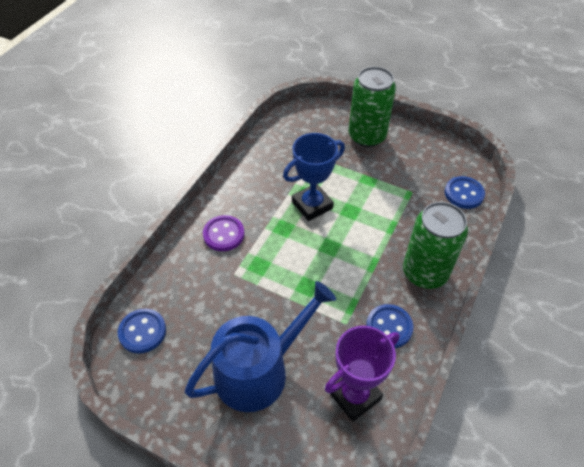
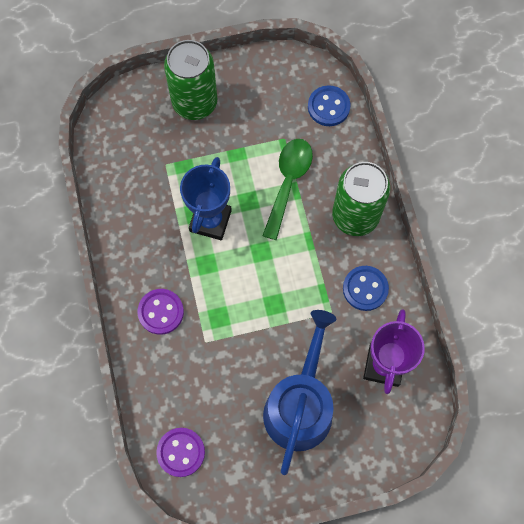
camera: 40 degrees left, 20 degrees up
blue button [118,309,166,354] -> purple button [156,428,205,477]
none -> green spoon [262,139,313,240]

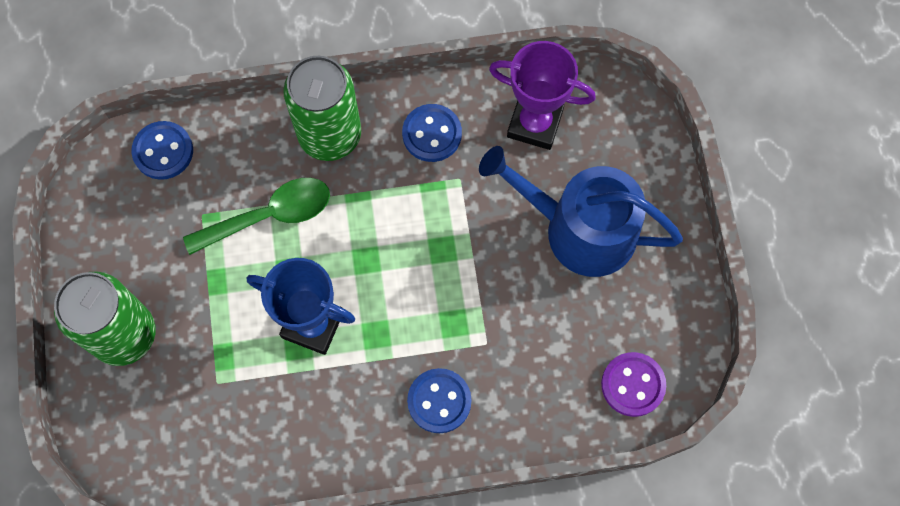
camera: 85 degrees left, 0 degrees up
purple button [137,289,184,335] -> blue button [407,368,472,433]
green spoon [262,139,313,240] -> green spoon turned 135 degrees clockwise [183,178,330,255]

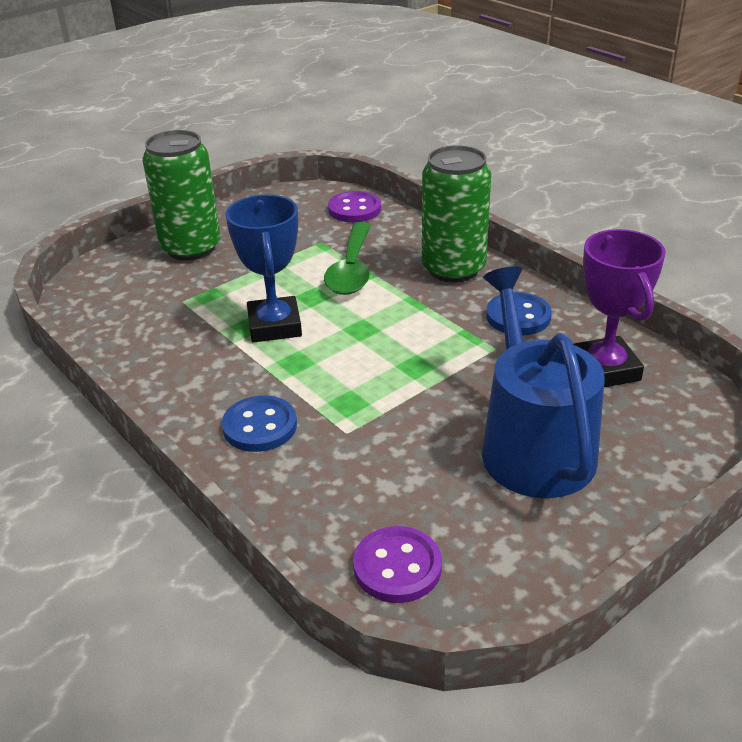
camera: 60 degrees right, 35 degrees down
blue button [131,121,193,180] -> purple button [328,191,381,222]
green spoon [183,178,330,255] -> green spoon turned 60 degrees clockwise [324,222,371,295]

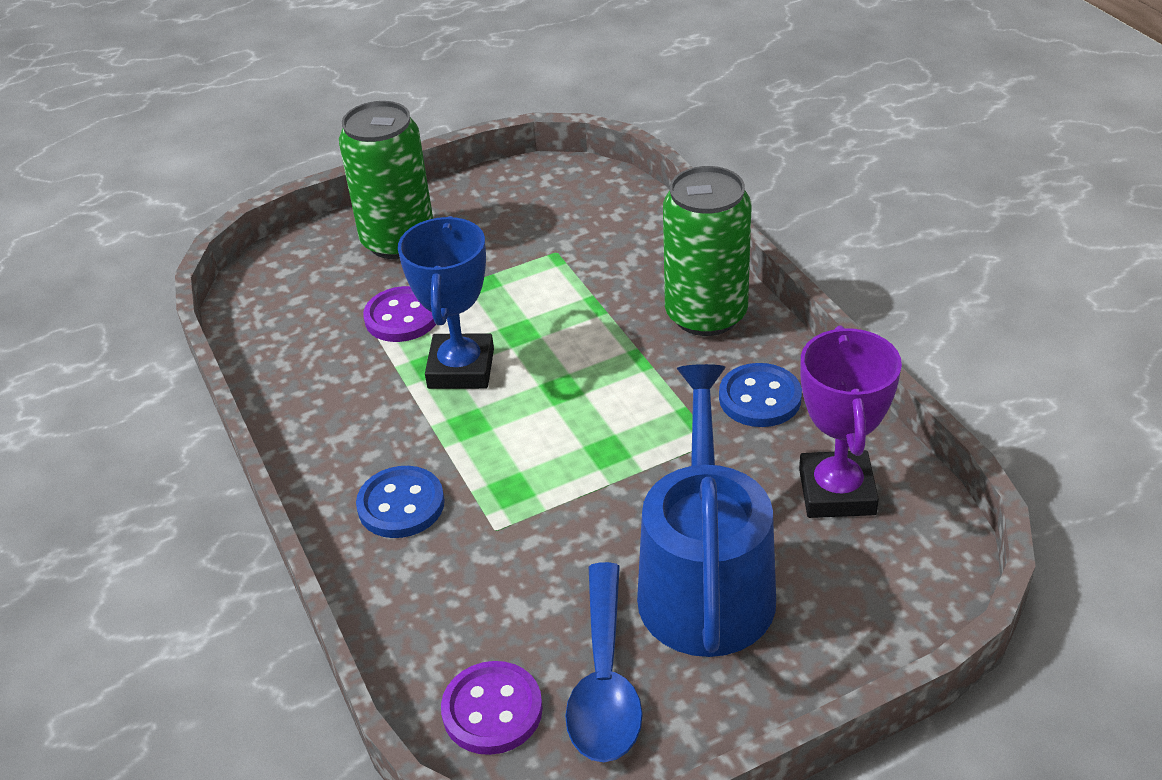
camera: 15 degrees right, 5 degrees up
green spoon [324,222,371,295] -> none
purple button [328,191,381,222] -> purple button moved to [363,286,436,342]
none -> blue spoon [565,562,643,762]

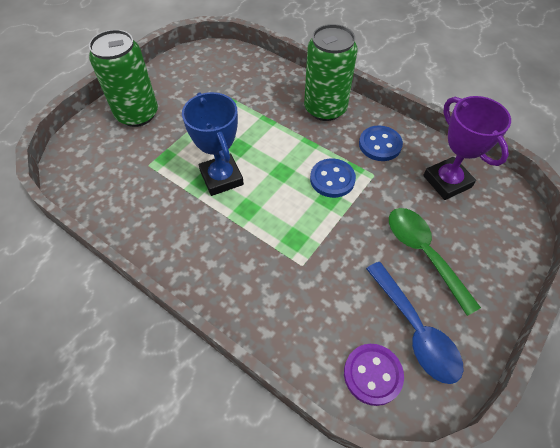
camera: 30 degrees left, 15 degrees up
blue button [356,466,445,538] -> blue button moved to [310,158,356,198]
purple button [363,286,436,342] -> none
blue watering can [637,364,776,657] -> green spoon [389,208,481,316]

